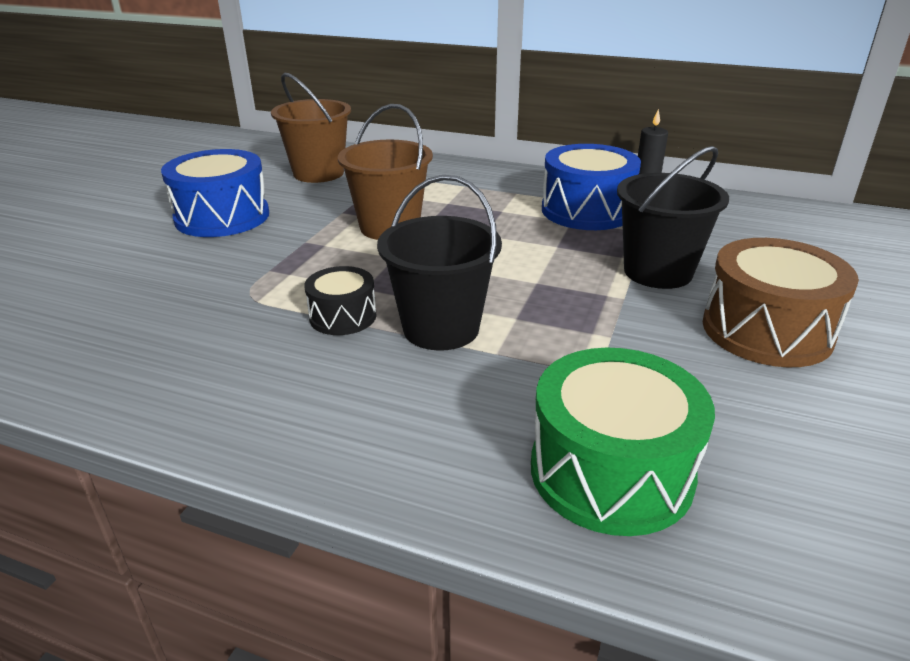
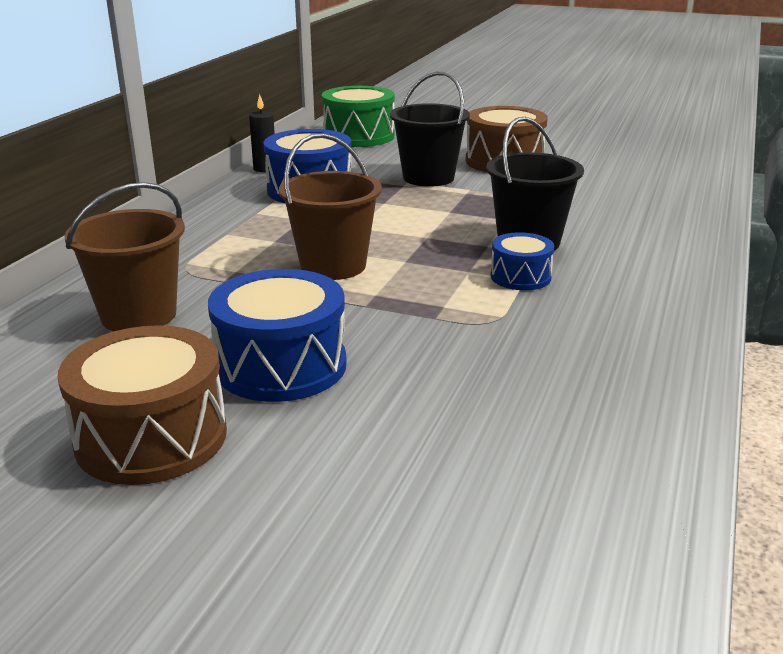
camera: 90 degrees left, 5 degrees down
black drum [304,266,377,335] -> blue drum [491,232,554,290]
green drum [531,348,715,536] -> green drum moved to [322,86,395,147]
none -> brown drum [57,325,227,485]

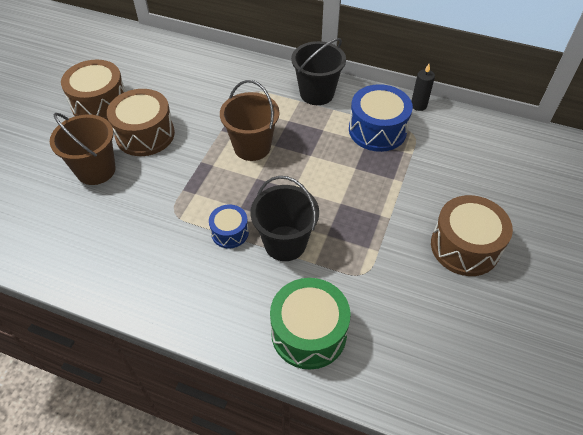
camera: 90 degrees right, 25 degrees up
brown bucket [64,182,185,331] -> brown bucket moved to [50,113,116,185]
blue drum [208,269,347,402] -> brown drum [107,89,175,156]
green drum [322,86,395,147] -> green drum moved to [270,278,350,370]
black bucket [390,72,470,187] -> black bucket moved to [291,38,346,105]

